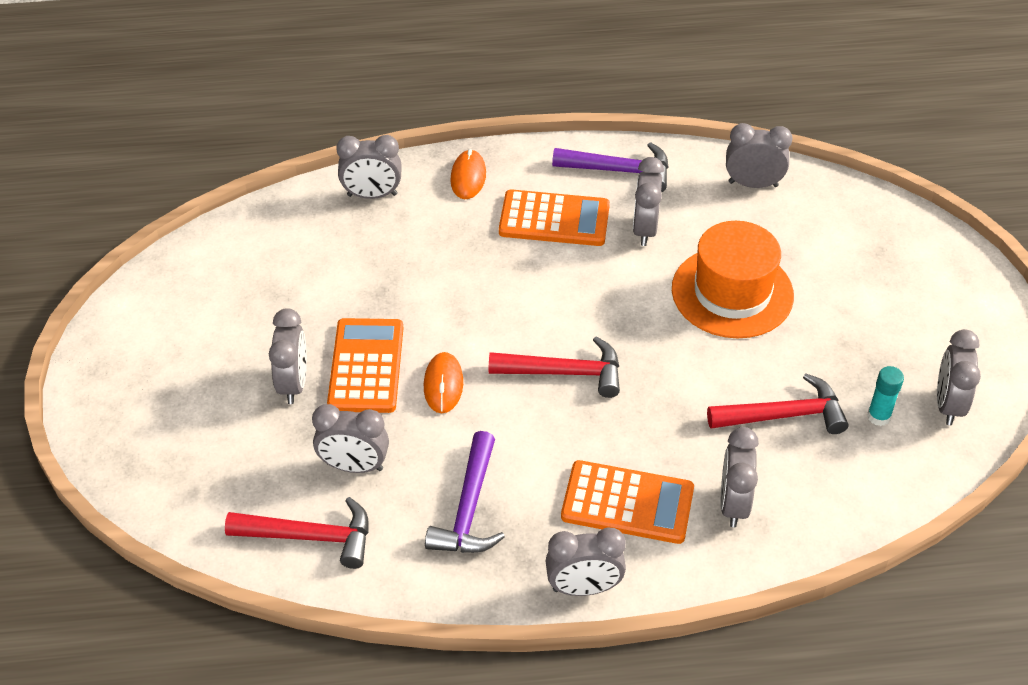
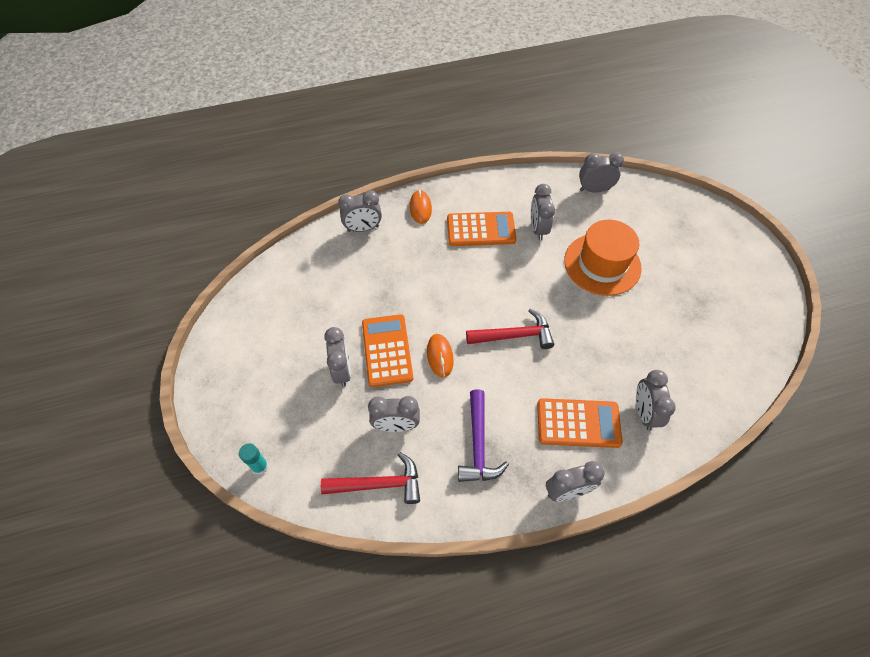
camera: 10 degrees left, 10 degrees up
purple hammer [552,142,668,192] -> none
red hammer [707,373,849,434] -> none
turquoise glue stick [867,366,904,426] -> turquoise glue stick moved to [239,443,269,475]
grey clock [937,329,981,426] -> none

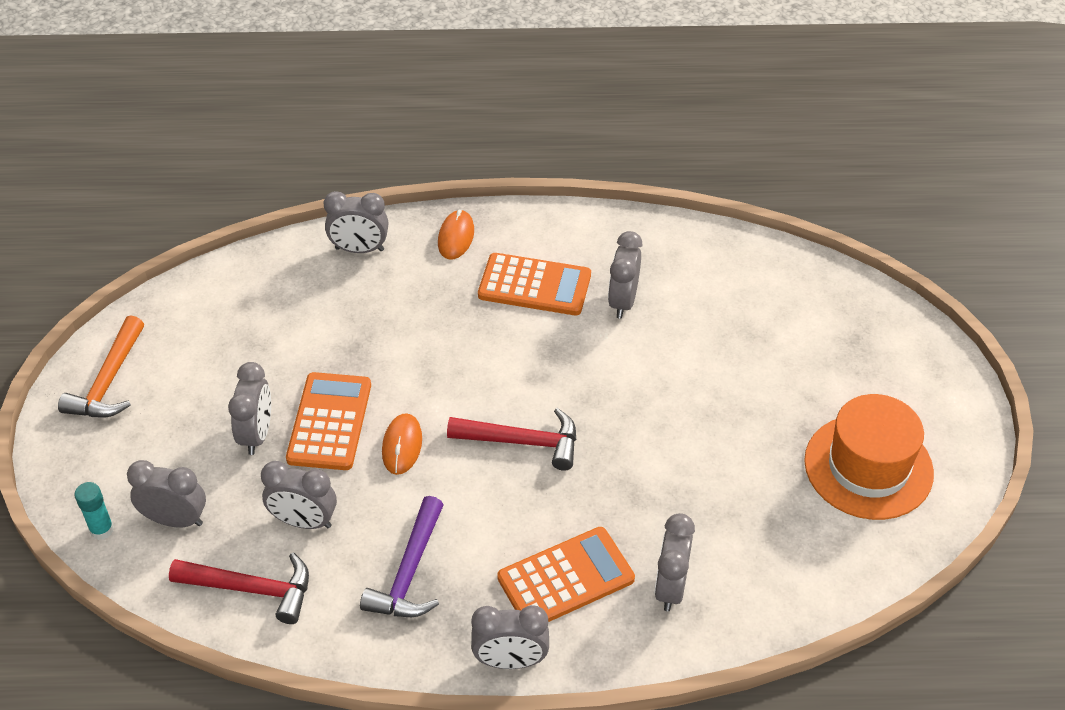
camera: 15 degrees right, 10 degrees down
orange calculator [537,398,623,448] -> orange calculator turned 45 degrees counterclockwise [497,527,635,622]
orange hat [564,220,642,296] -> orange hat moved to [804,394,934,520]
grey clock [579,152,624,192] -> grey clock moved to [127,460,206,527]
none -> orange hammer [58,315,144,417]

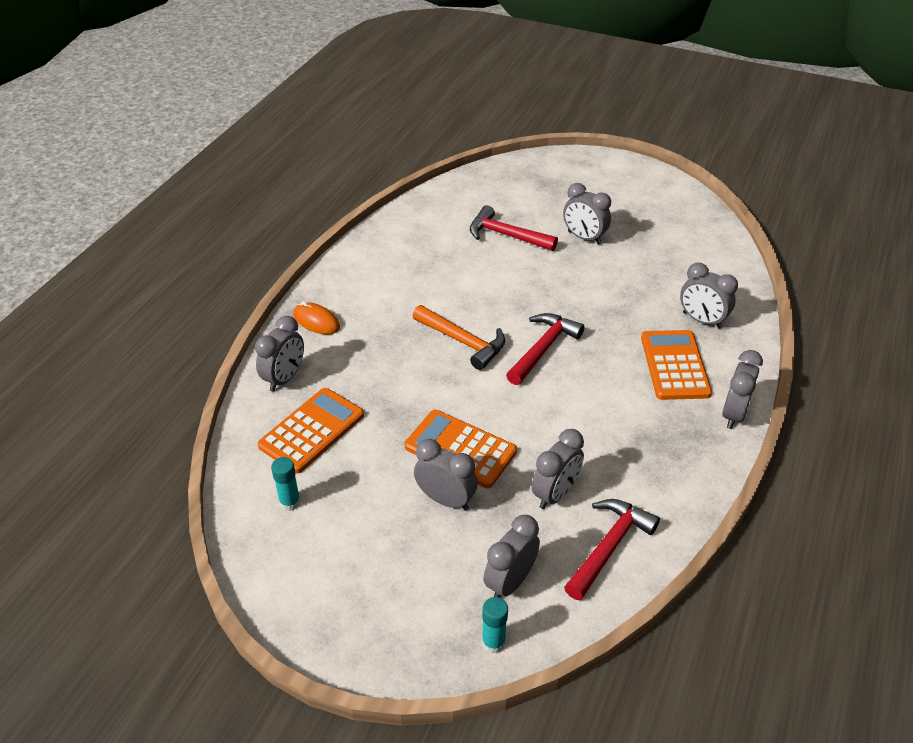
camera: 65 degrees left, 5 degrees down
orange hammer [58,315,144,417] -> orange hammer moved to [412,305,505,370]
purple hammer [360,496,444,617] -> none
orange mouse [382,413,422,475] -> none
orange calculator [478,253,591,316] -> orange calculator moved to [258,388,364,473]
grey clock [608,231,642,319] -> grey clock moved to [563,183,611,245]
orange hat [804,394,934,520] -> none
none -> turquoise glue stick [271,457,301,511]
none -> red hammer [470,205,558,251]

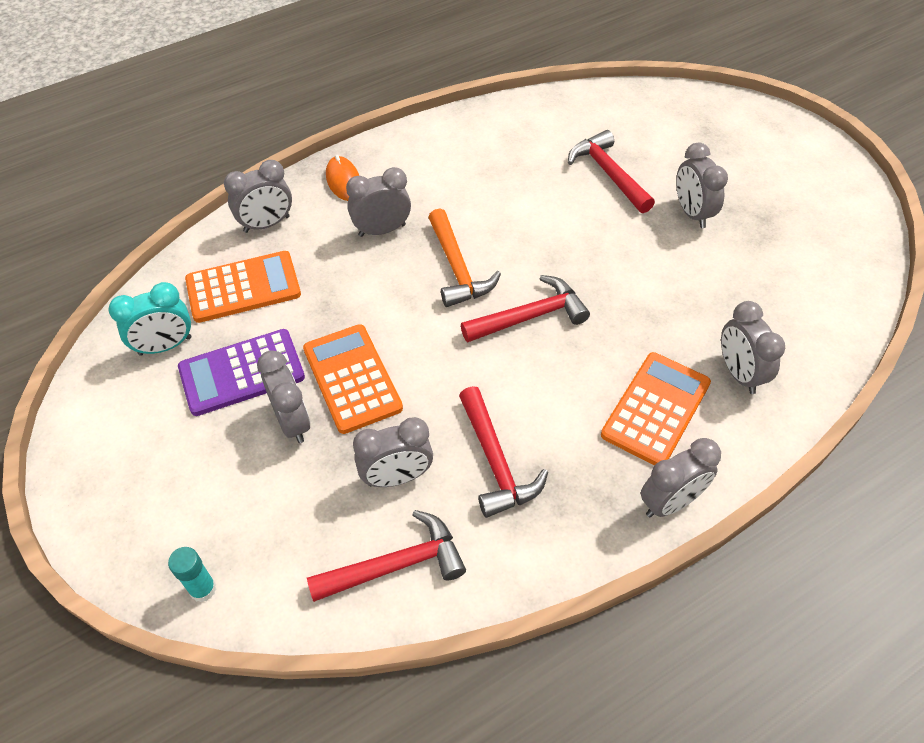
camera: 35 degrees right, 10 degrees up
turquoise glue stick [271,457,301,511] -> turquoise clock [109,282,191,356]
grey clock [483,515,540,598] -> grey clock moved to [346,167,411,237]
none -> purple calculator [178,329,305,416]
none -> red hammer [459,386,548,518]

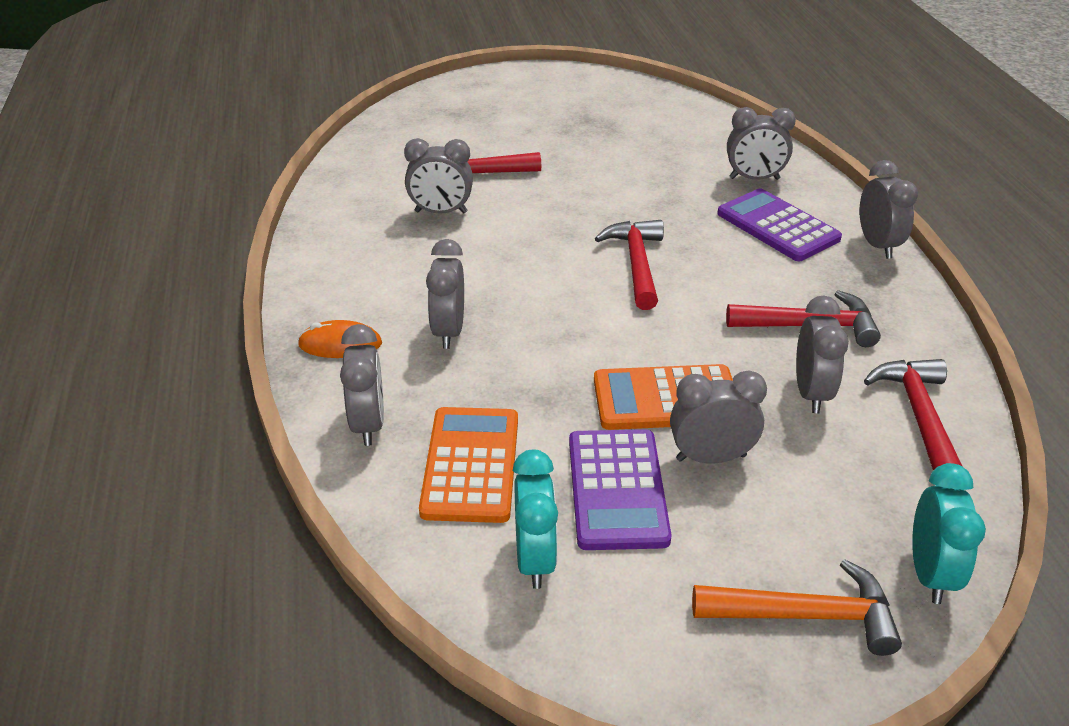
camera: 70 degrees left, 15 degrees down
turquoise glue stick [168,547,216,602] -> turquoise clock [912,463,986,604]
orange hammer [428,209,501,307] -> orange hammer moved to [692,559,902,656]
orange calculator [601,352,711,466] -> purple calculator [717,188,842,261]
grey clock [676,143,728,228] -> grey clock moved to [404,138,473,214]

